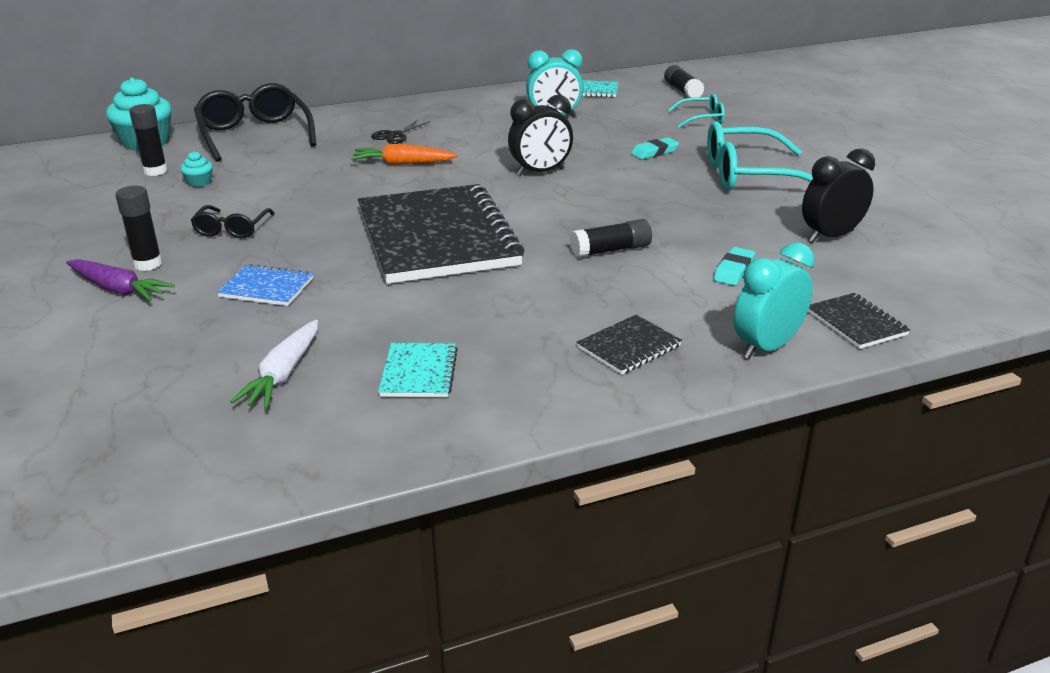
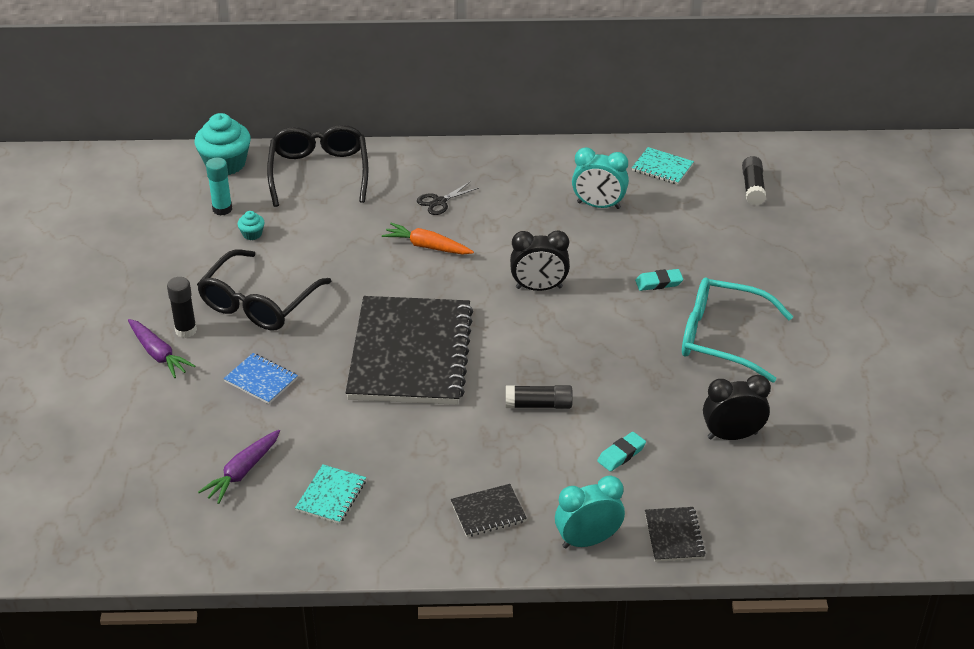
camera: 20 degrees right, 10 degrees up
black glue stick [129,104,168,176] -> turquoise glue stick [206,157,232,215]
black glasses [190,205,275,238] -> black glasses [197,249,332,330], size x1.92
white carrot [230,320,318,408] -> purple carrot [198,430,280,504]
turquoise glasses [668,94,725,128] -> none

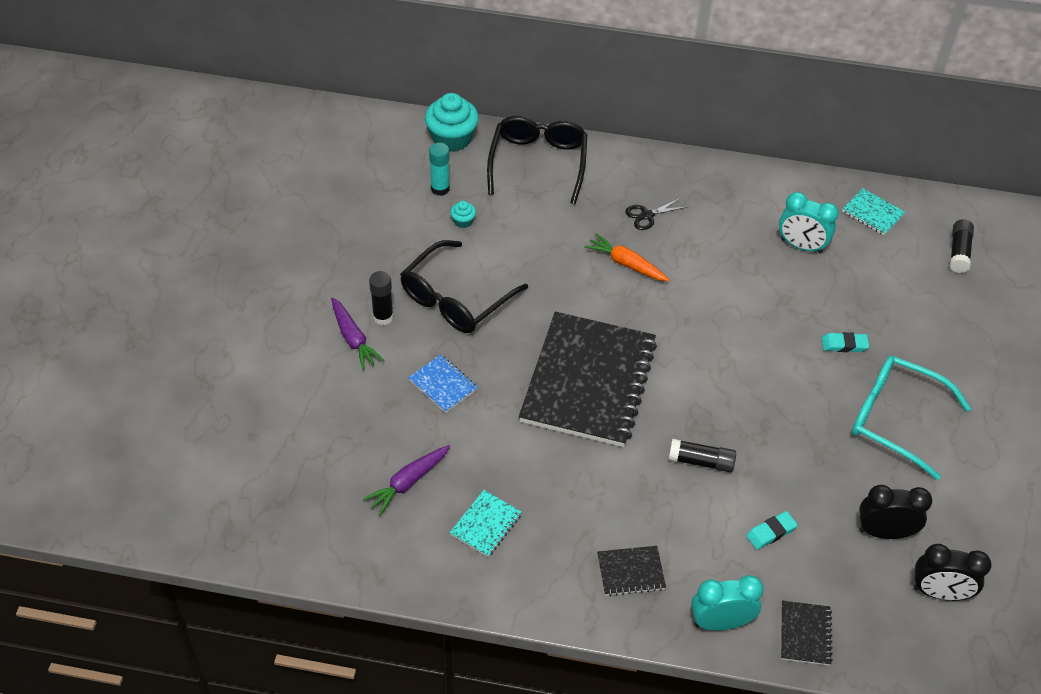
camera: 10 degrees right, 10 degrees up
black clock [510,230,570,291] -> black clock moved to [914,544,992,601]

